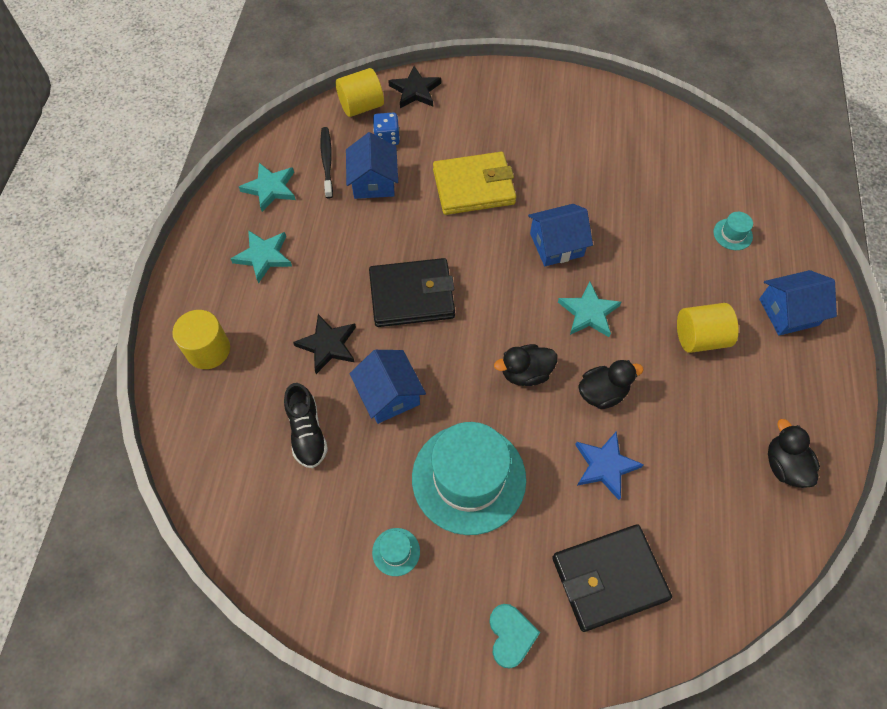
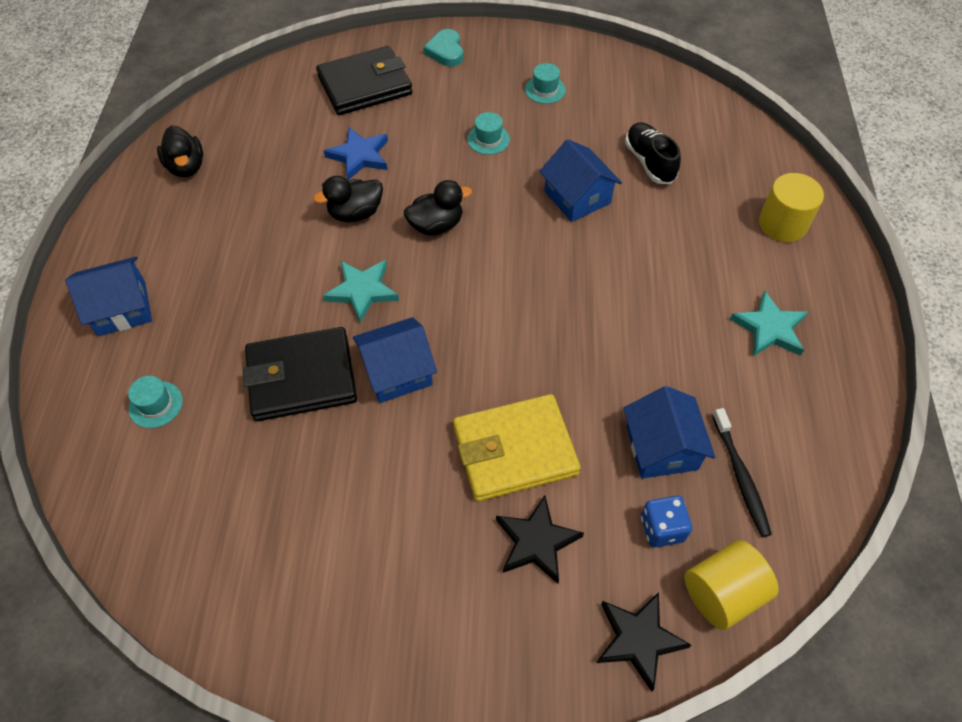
camera: 175 degrees right, 5 degrees down
turquoise star [239,163,296,212] -> none
black star [293,314,356,374] -> black star moved to [496,495,584,584]
black wallet [369,258,455,327] -> black wallet moved to [243,327,357,421]
turquoise hat [412,422,526,535] -> turquoise hat [467,112,510,155], size x0.40
yellow cylinder [677,303,739,353] -> none

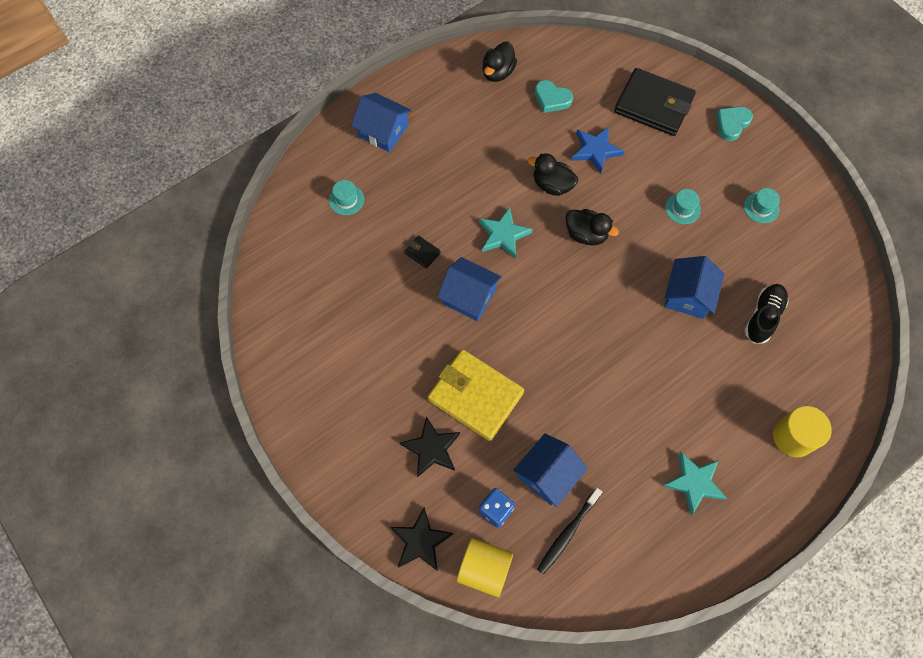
camera: 50 degrees right, 10 degrees up
black wallet [243,327,357,421] -> black wallet [404,236,441,269], size x0.40
none -> turquoise heart [535,80,573,113]

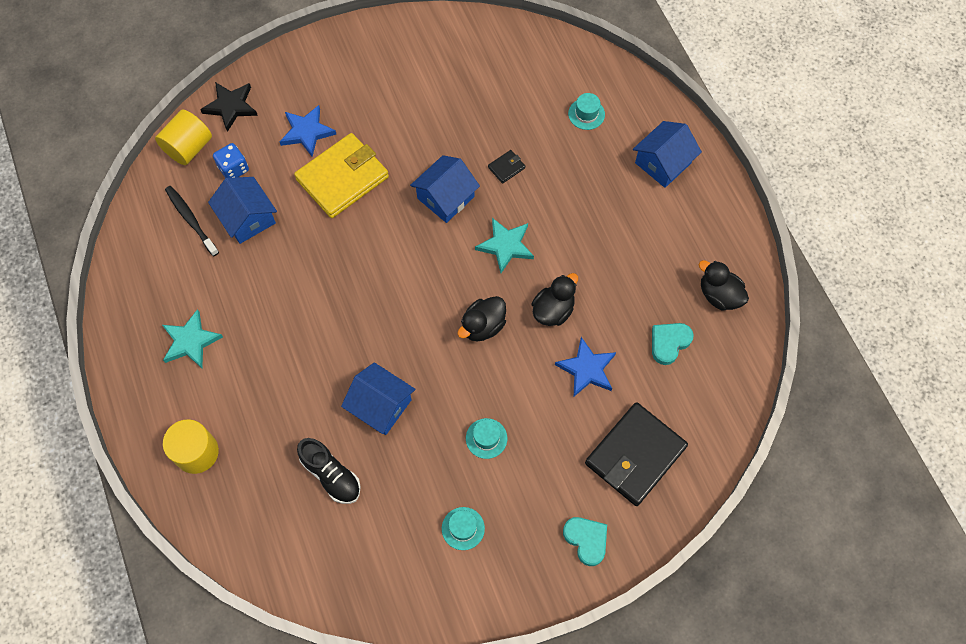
camera: 105 degrees right, 0 degrees up
black star [400,416,460,478] -> blue star [279,105,337,157]

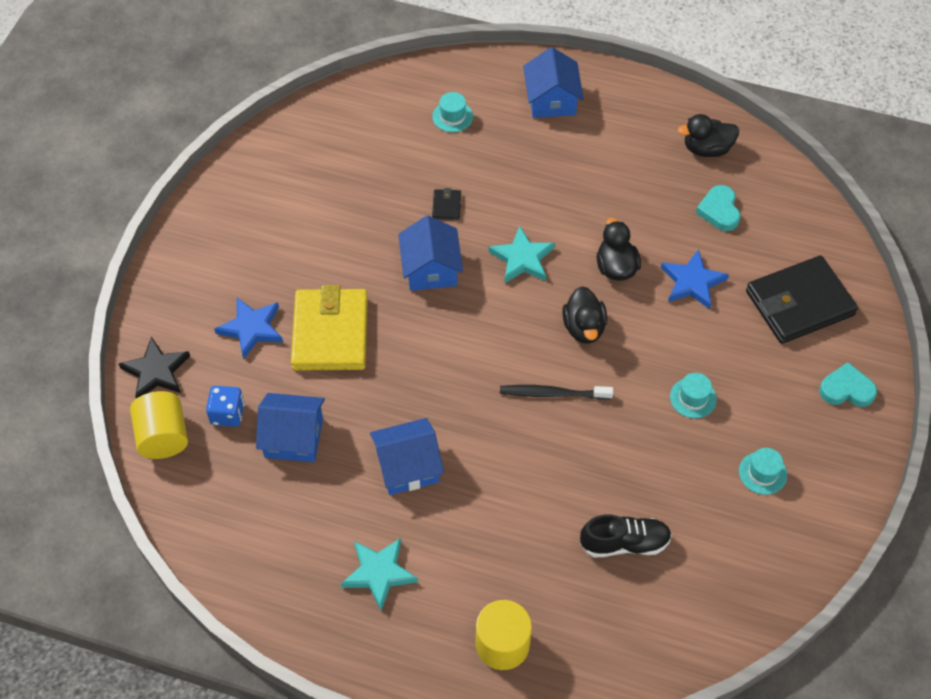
camera: 50 degrees left, 10 degrees down
black toothbrush [165,186,219,256] -> black toothbrush moved to [500,385,613,400]
blue house [341,362,415,435] -> blue house moved to [370,418,444,495]
black wallet [585,402,688,506] -> black wallet turned 75 degrees clockwise [746,255,858,344]

